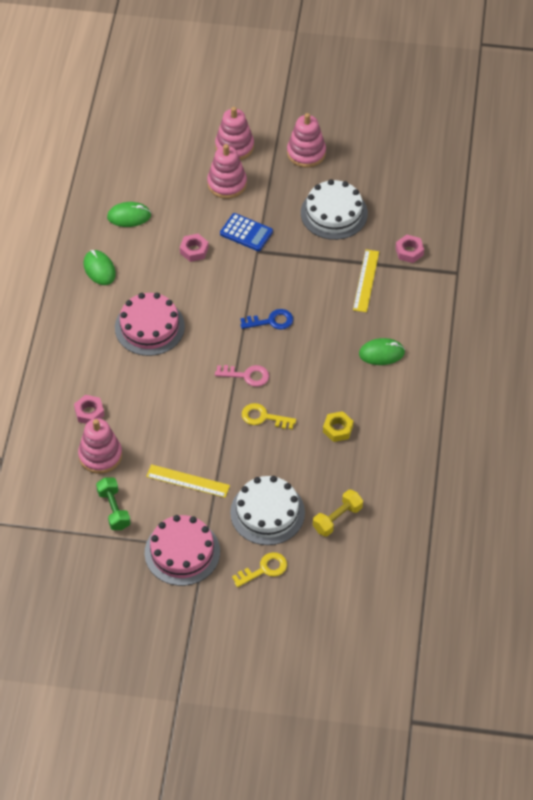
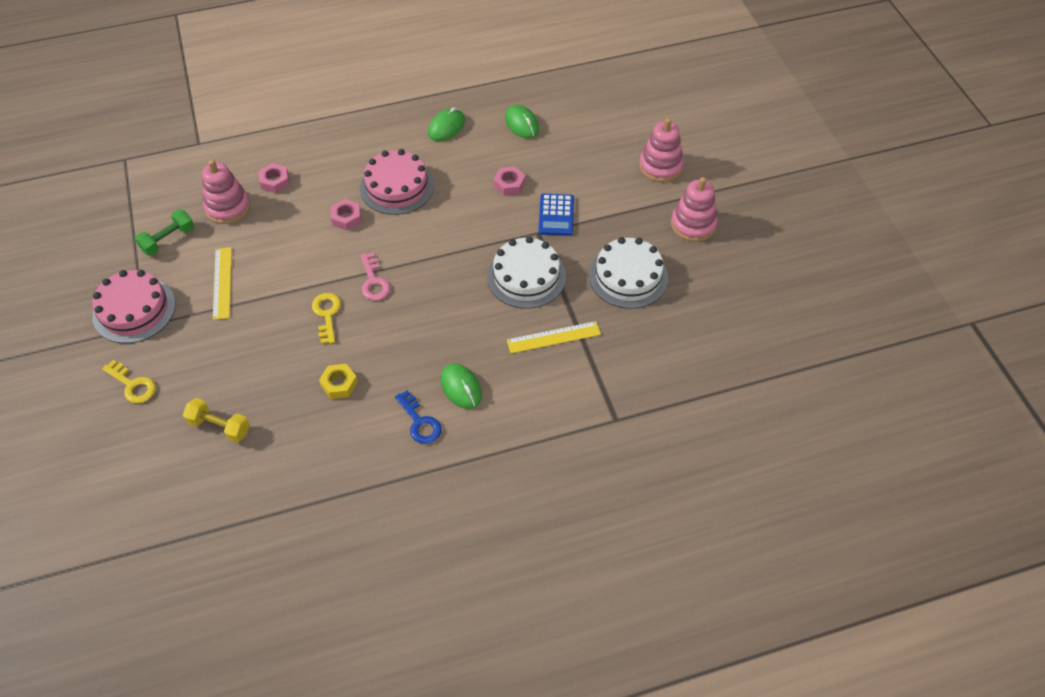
camera: 65 degrees right, 0 degrees up
pink stacking toy [207,144,247,199] -> none
white cake [230,476,305,545] -> white cake moved to [487,236,566,309]
blue key [240,309,293,330] -> blue key moved to [395,390,442,444]
pink nut [396,235,424,263] -> pink nut moved to [331,199,361,231]

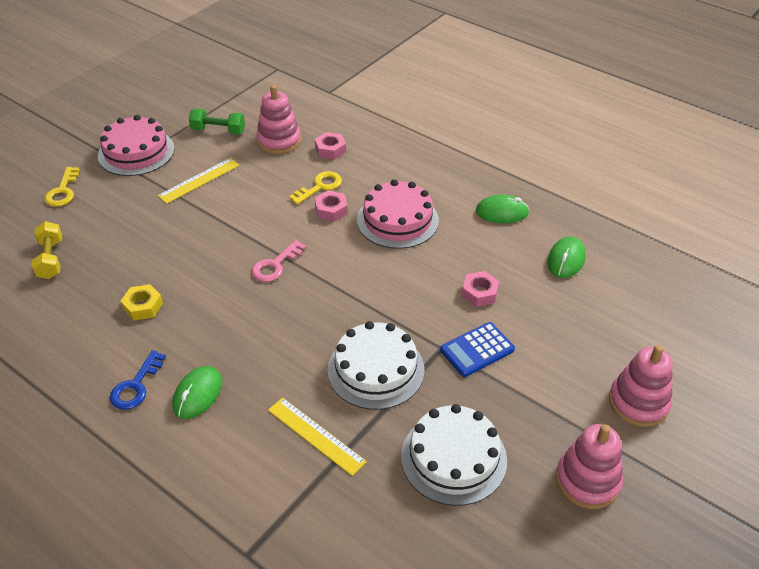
camera: 55 degrees right, 10 degrees down
yellow key [312,293,341,344] -> yellow key moved to [289,171,342,205]

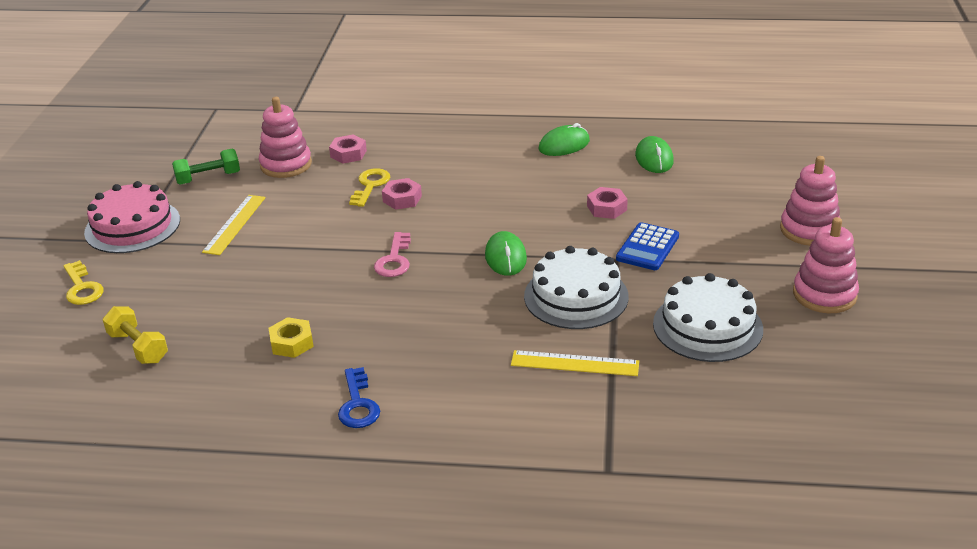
camera: 30 degrees left, 10 degrees down
green mouse [172,366,222,419] -> green mouse moved to [485,231,527,276]
pink cake [357,179,439,249] -> none

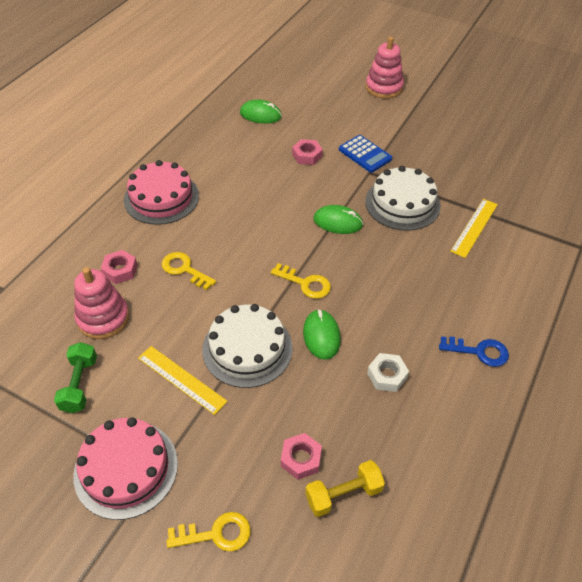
camera: 70 degrees left, 15 degrees up
yellow nut [269,317,314,358] -> white nut [367,353,409,392]
pink key [374,232,411,277] -> yellow key [271,263,331,299]
pink nut [382,178,422,210] -> pink nut moved to [281,433,322,480]
green mouse [539,123,590,156] -> green mouse moved to [303,309,341,360]
white cake [653,273,763,362] -> white cake moved to [202,304,292,388]
pink stacking toy [793,217,859,313] -> none
none -> pink cake [124,160,199,225]

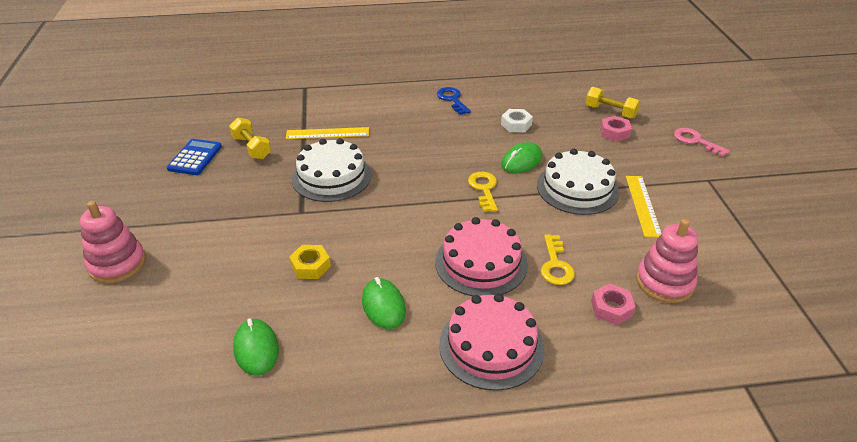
camera: 125 degrees left, 10 degrees down
green dumbbell [54,342,97,413] -> none
pink cake [73,417,178,520] -> pink cake moved to [435,217,528,296]
yellow key [166,512,250,552] -> pink key [674,128,730,157]
pink nut [292,139,323,165] -> yellow nut [289,245,331,279]
green mouse [313,205,363,234] -> green mouse moved to [362,277,406,329]
blue calculator [339,135,392,173] -> blue calculator moved to [167,139,222,175]
none -> yellow dumbbell [229,117,271,159]

